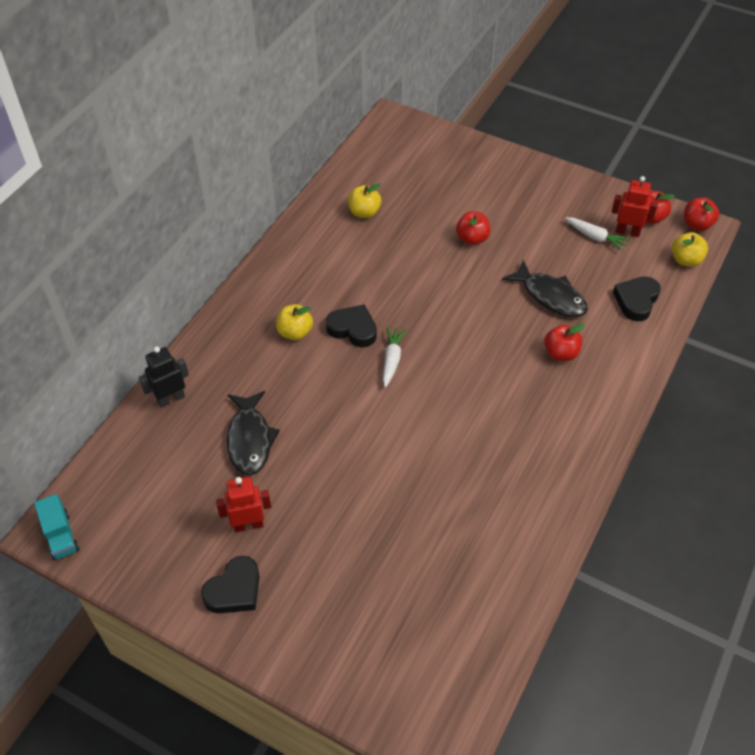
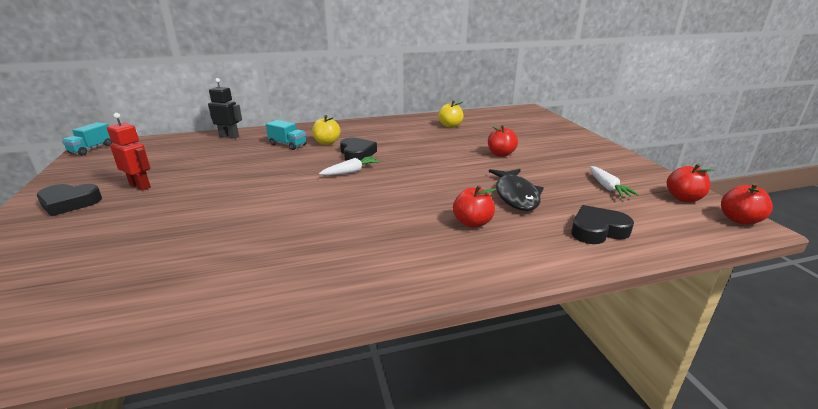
camera: 45 degrees right, 25 degrees down
black fish [227,391,280,475] -> none
red robot [612,176,658,237] -> none
yellow apple [672,232,708,267] -> none
none -> turquoise truck [266,120,307,150]

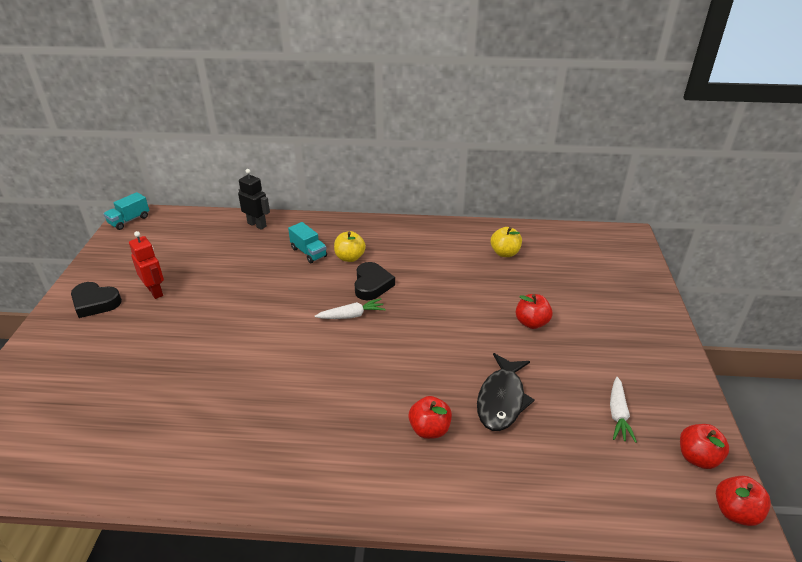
camera: 20 degrees right, 10 degrees up
black heart [571,205,634,244] -> none

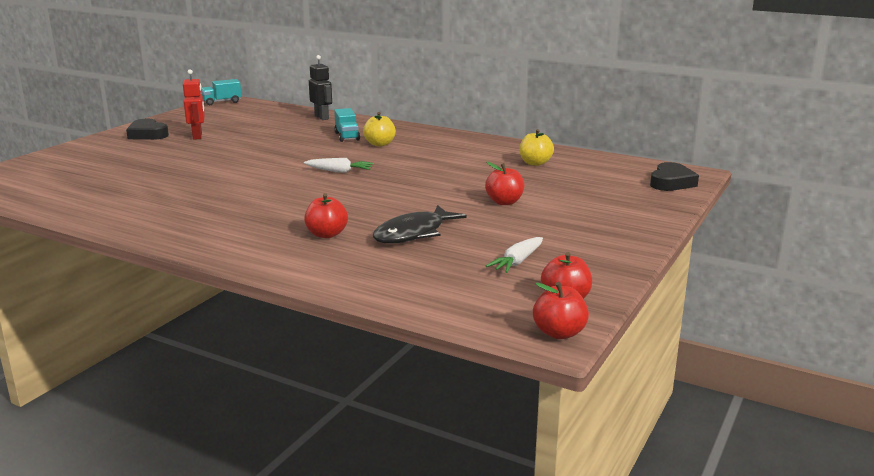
camera: 25 degrees right, 15 degrees down
black heart [355,262,395,300] -> black heart moved to [650,162,699,191]

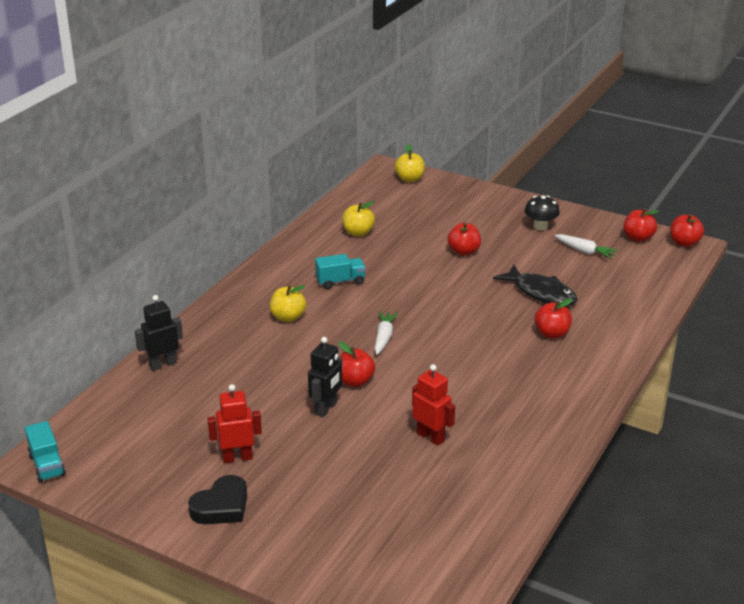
camera: 90 degrees left, 10 degrees up
turquoise truck [334,108,360,142] -> turquoise truck moved to [315,254,366,289]
black heart [650,162,699,191] -> yellow apple [395,144,425,182]
none -> black robot [308,337,342,417]
none -> red apple [339,342,375,387]
none -> red robot [412,364,455,446]
none -> black mushroom [524,195,560,230]

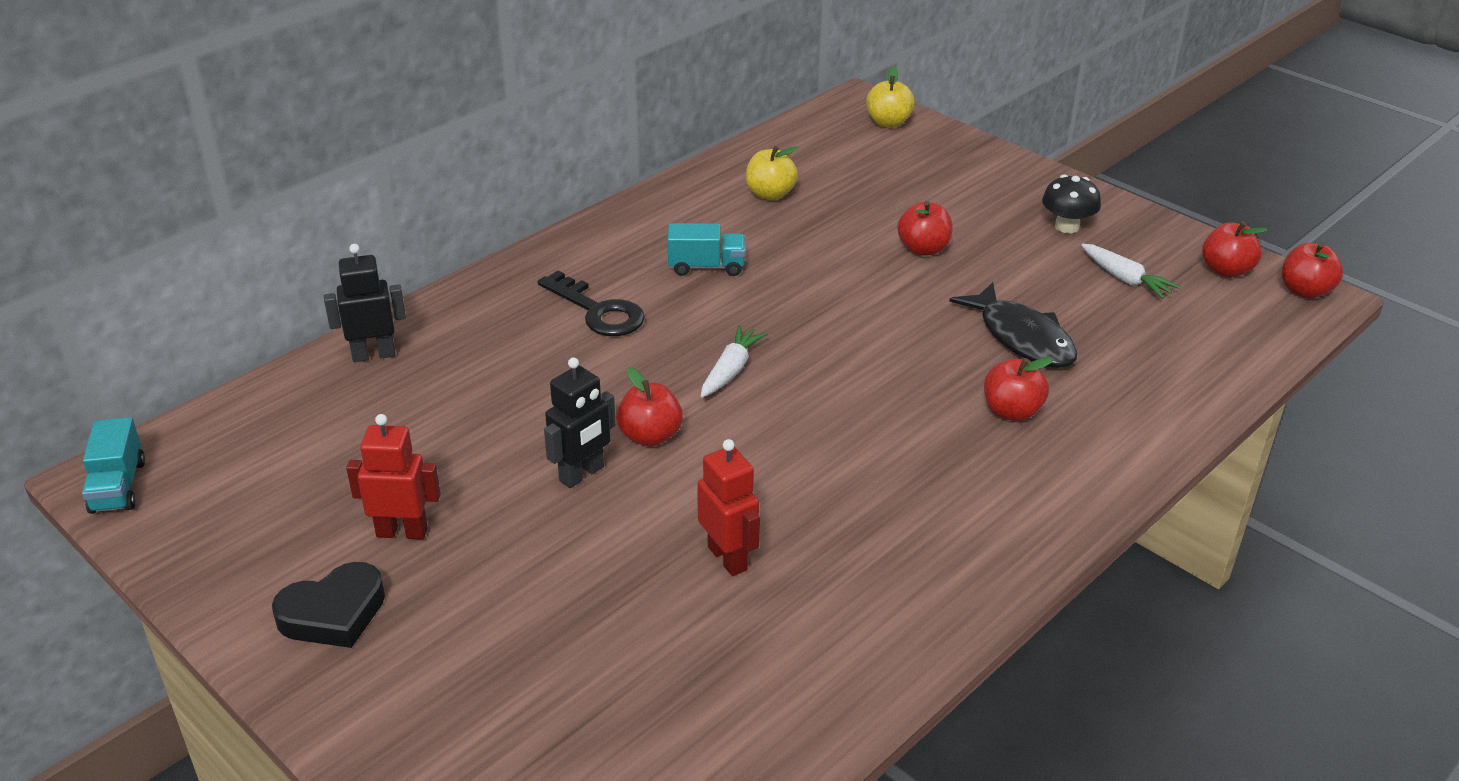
camera: 15 degrees right, 5 degrees up
yellow apple [270,285,306,322] -> black key [538,271,645,336]

